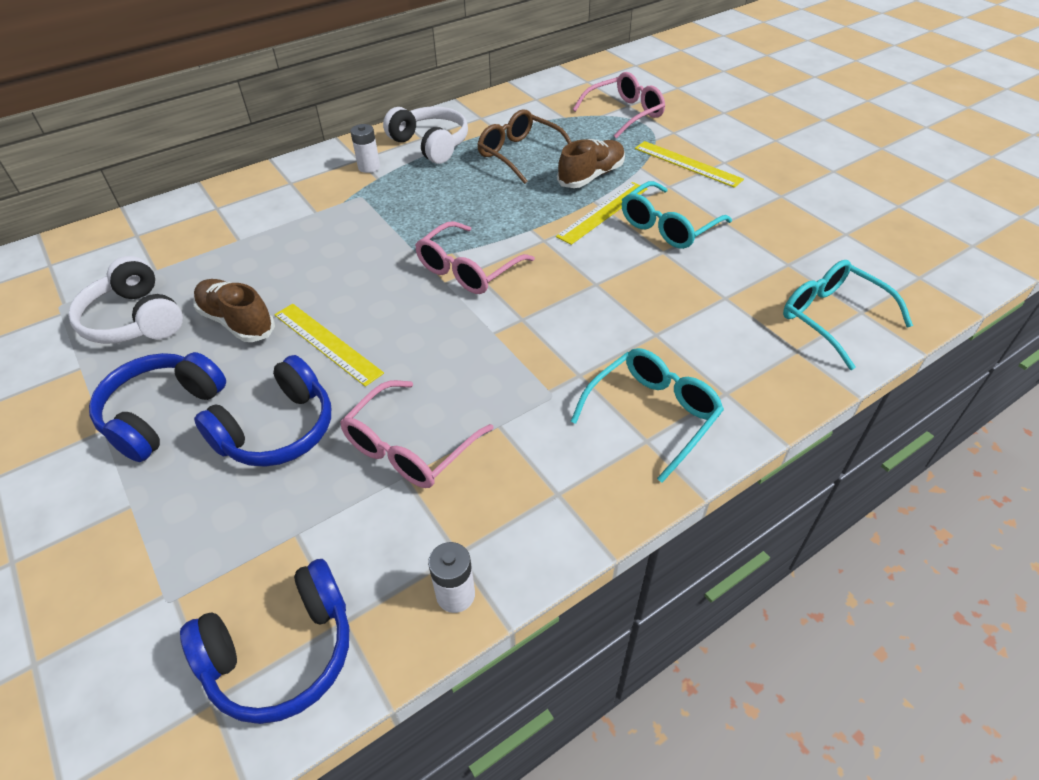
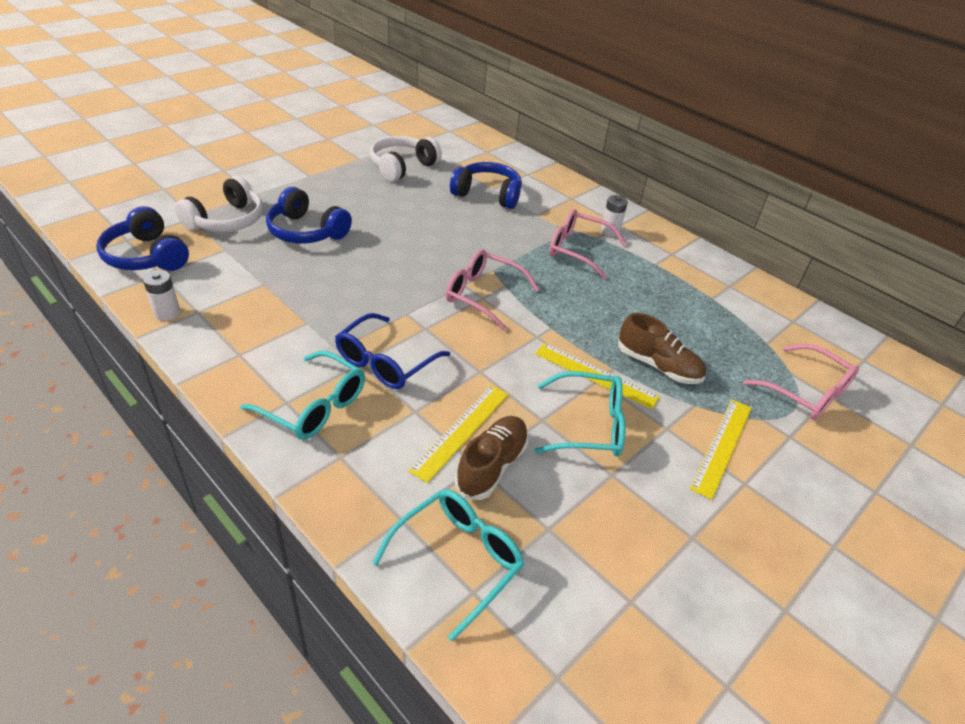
camera: 75 degrees right, 5 degrees down
blue headphones [89,352,226,462] -> blue headphones moved to [450,162,522,209]
brown shoe [193,279,275,342] -> brown shoe moved to [455,416,529,500]
yellow ruler [274,304,384,387] -> yellow ruler moved to [409,385,508,483]
pink glasses [340,380,494,488] -> pink glasses moved to [549,209,627,279]
white headphones [383,106,468,164] -> white headphones moved to [175,176,263,232]
brown glasses [477,109,571,184] -> none
turquoise glasses [622,181,732,249] -> turquoise glasses turned 150 degrees clockwise [535,371,626,456]
none -> blue glasses [335,313,450,389]

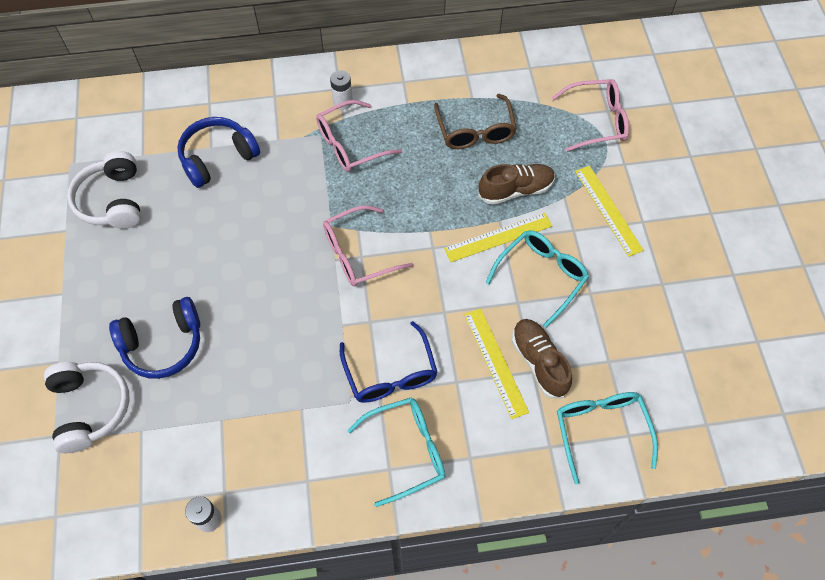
camera: 50 degrees left, 20 degrees up
blue headphones [96,206,189,271] -> none
none -> brown glasses [434,94,517,149]

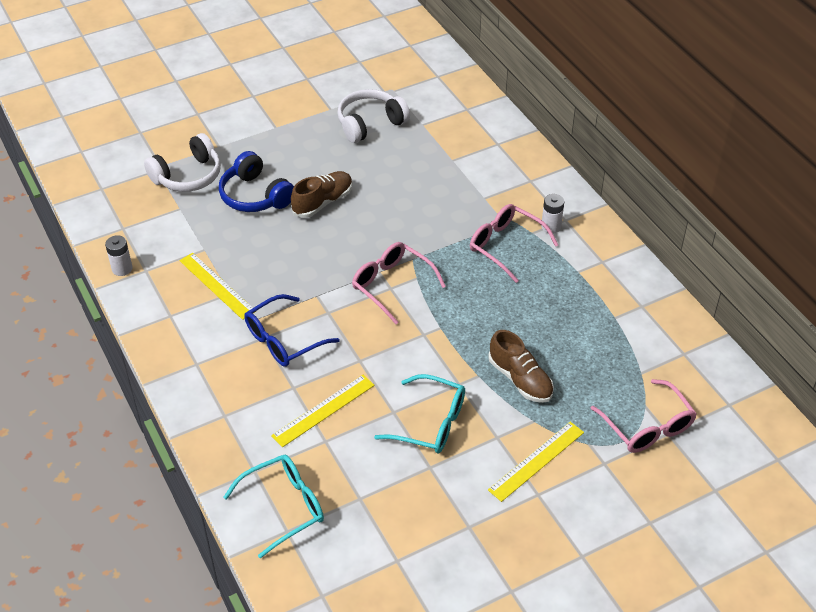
camera: 70 degrees right, 15 degrees down
blue headphones [177,117,260,188] -> none
turquoise glasses [347,397,445,507] -> none
brown glasses [434,94,517,149] -> none
yellow ruler [444,213,552,262] -> yellow ruler moved to [179,253,256,320]
brown shoe [512,319,572,398] -> brown shoe moved to [291,171,353,218]

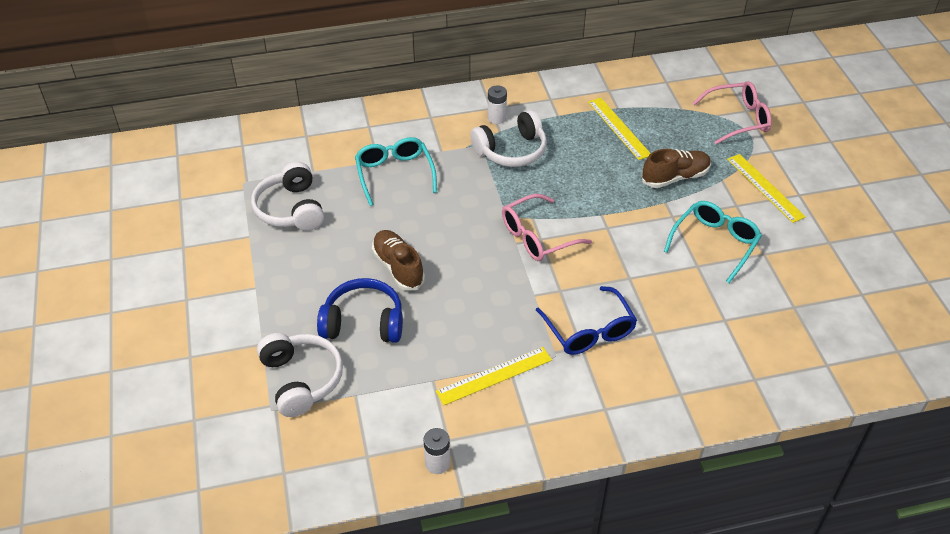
camera: 75 degrees left, 0 degrees up
blue headphones [219,151,294,212] -> blue headphones turned 150 degrees counterclockwise [317,278,403,343]
turquoise glasses [223,455,324,559] -> turquoise glasses moved to [355,137,437,206]
yellow ruler [271,375,375,447] -> yellow ruler moved to [588,98,651,160]
pink glasses [470,204,558,283] -> white headphones [470,110,547,167]

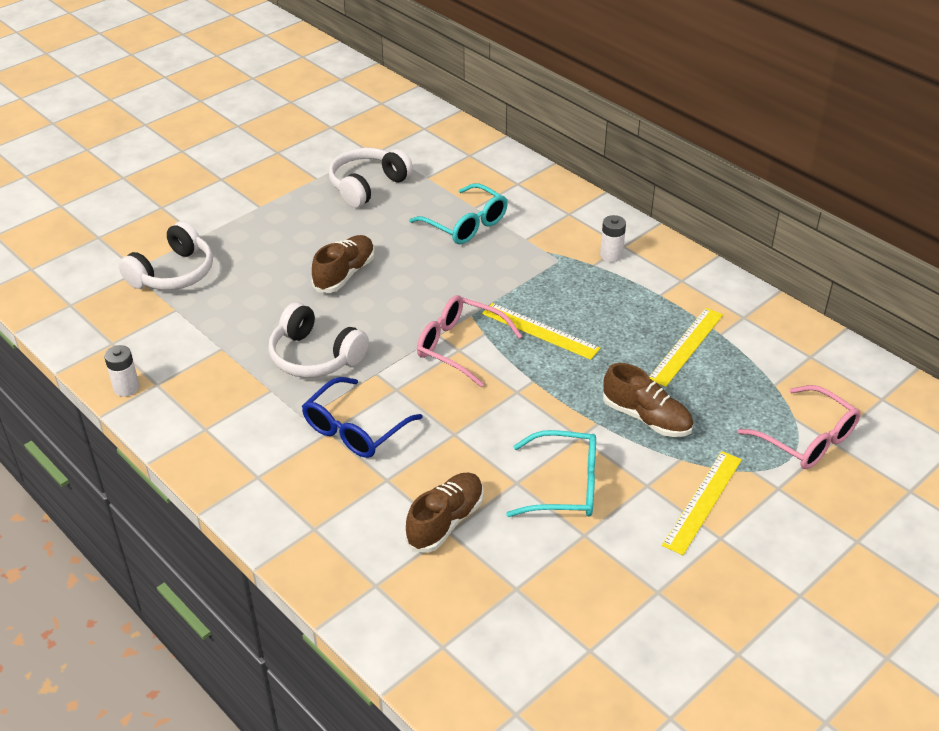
camera: 60 degrees right, 5 degrees down
blue headphones [317,278,403,343] -> none
turquoise glasses [355,137,437,206] -> turquoise glasses turned 90 degrees clockwise [409,183,508,244]
yellow ruler [436,347,552,405] -> yellow ruler moved to [482,303,600,360]
white headphones [470,110,547,167] -> white headphones moved to [269,302,369,378]
none -> brown shoe [405,473,484,553]

